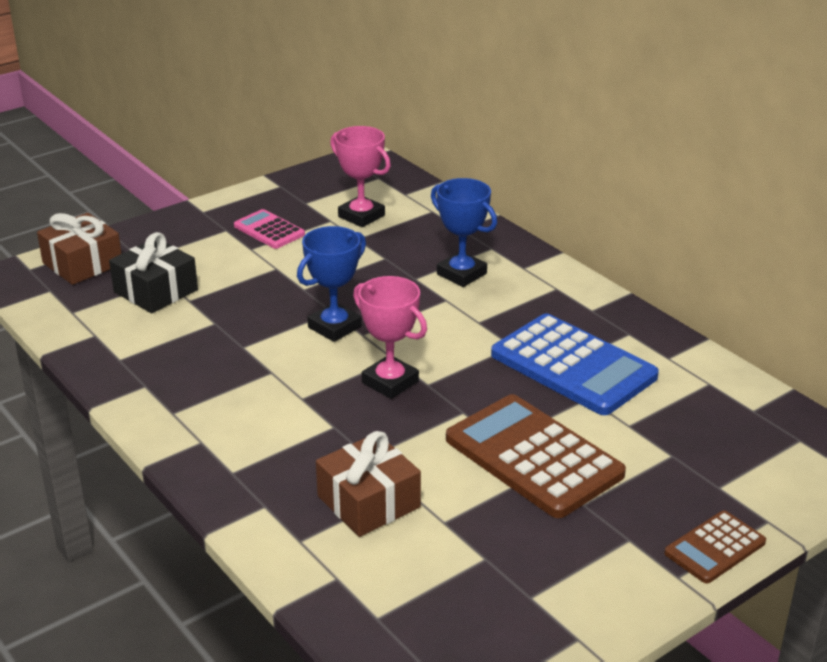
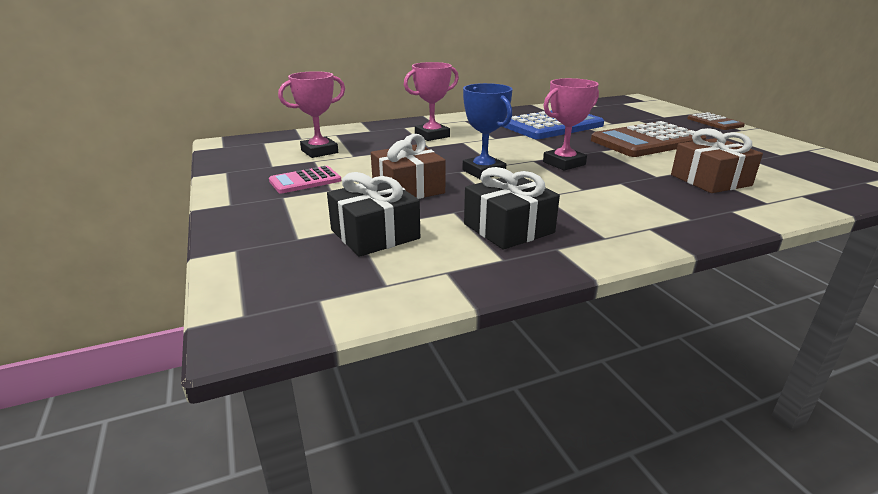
camera: 75 degrees left, 5 degrees down
brown gift [37,213,122,285] -> brown gift moved to [371,134,446,199]
blue trophy [431,178,497,287] -> pink trophy [404,62,459,141]
none -> black gift [464,167,560,250]

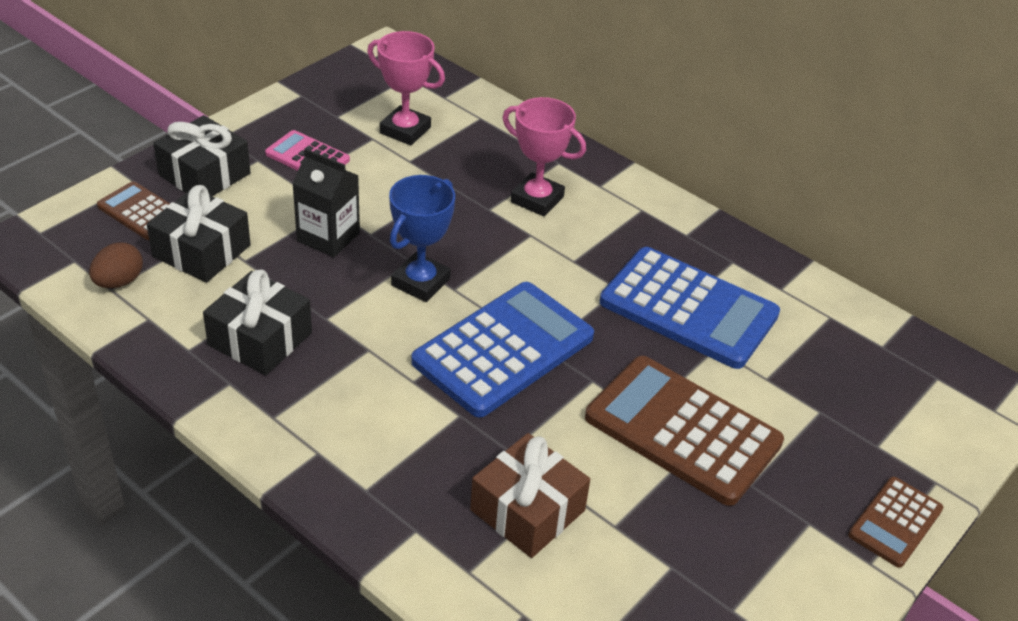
camera: 60 degrees right, 15 degrees up
brown gift [371,134,446,199] -> black carton [292,149,360,257]
pink trophy [543,78,599,171] -> blue calculator [411,282,594,417]
none -> brown egg [89,242,143,288]
none -> brown calculator [97,181,170,240]
none -> black gift [153,115,251,196]

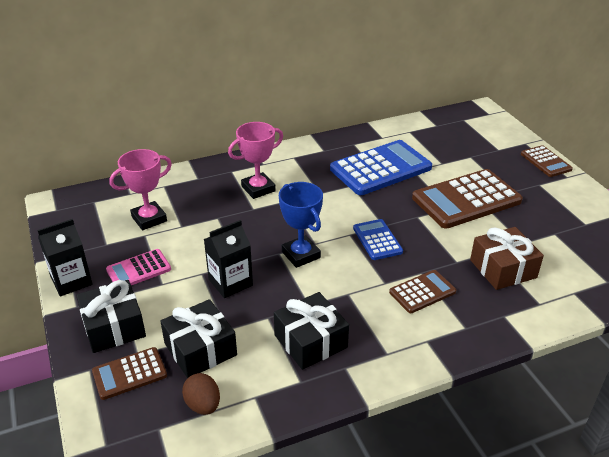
camera: 60 degrees left, 5 degrees down
blue calculator [411,282,594,417] -> blue calculator [353,219,403,260], size x0.52
none -> black carton [37,219,93,297]
none -> brown calculator [389,270,456,313]

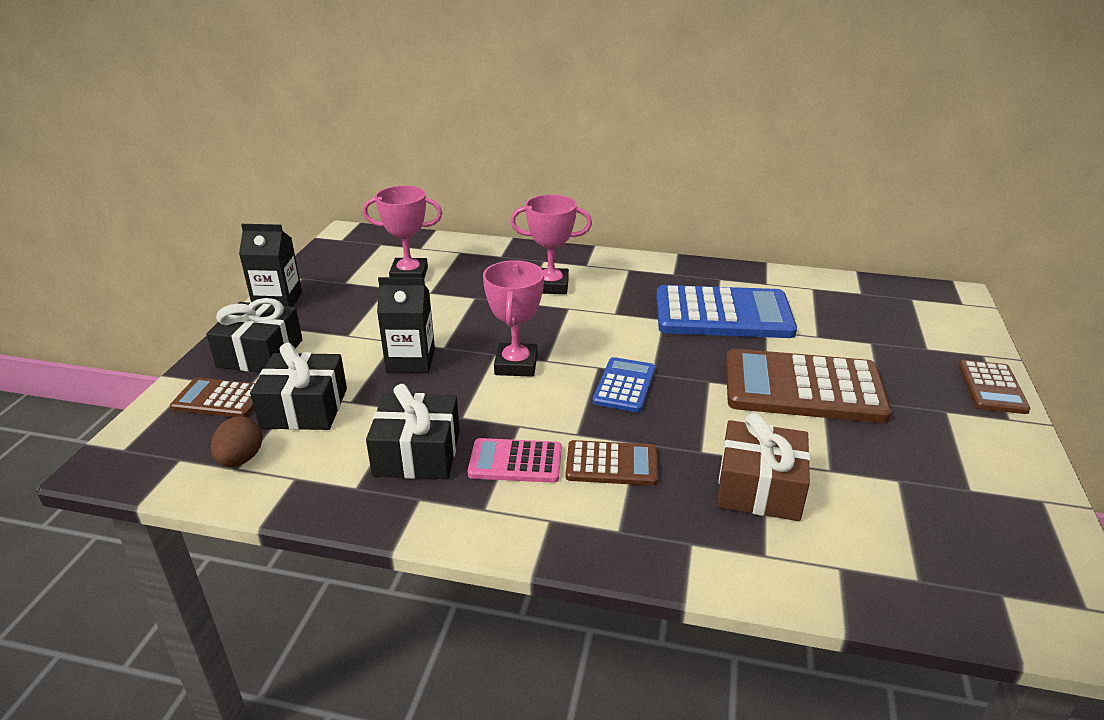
camera: 35 degrees right, 5 degrees down
pink calculator [106,249,171,285] -> pink calculator moved to [468,438,562,483]
blue trophy [279,182,323,268] -> pink trophy [483,260,544,377]

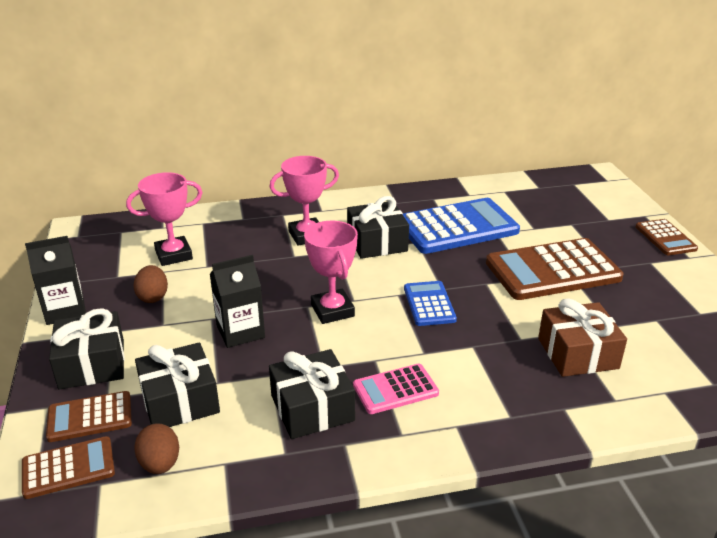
camera: 25 degrees left, 0 degrees up
brown calculator [566,440,658,486] -> brown calculator moved to [22,436,115,499]
none -> brown egg [133,265,168,303]
none -> black gift [347,196,409,259]

